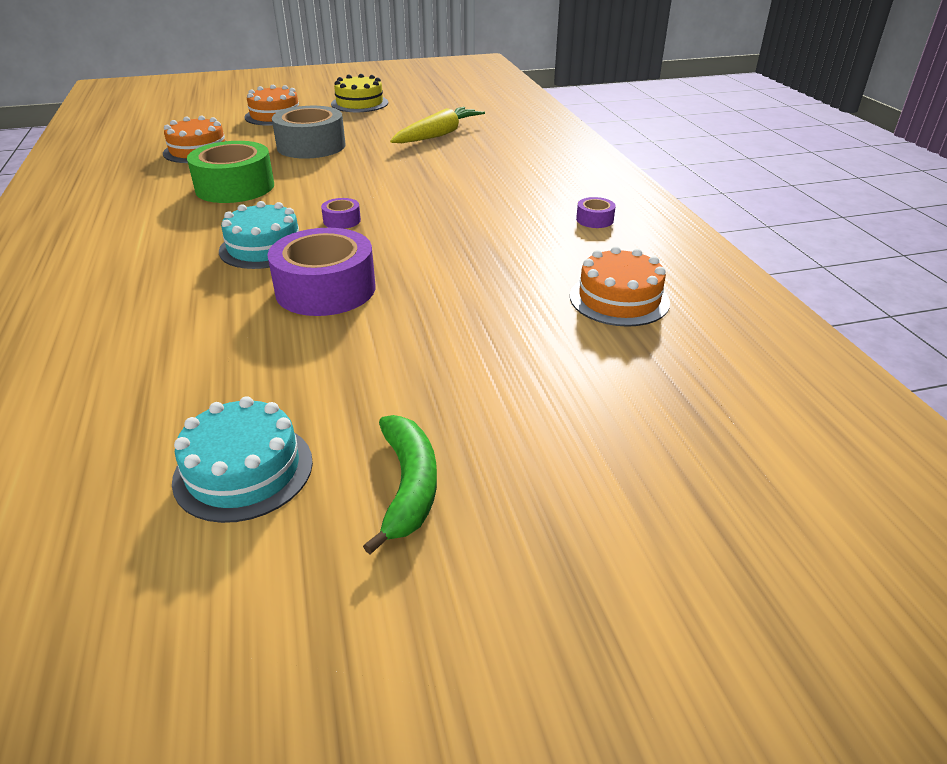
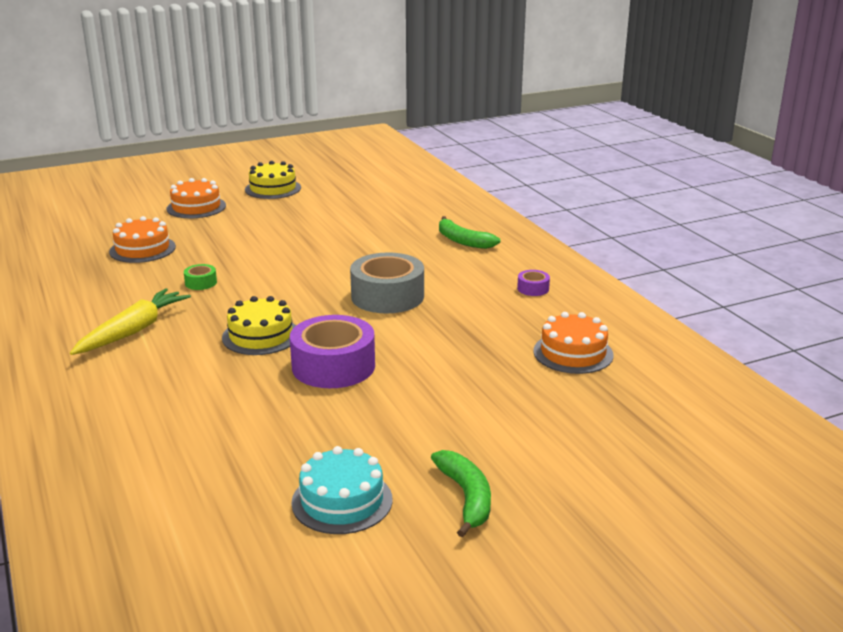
camera: 10 degrees left, 10 degrees down
green tape [187,141,274,203] -> green tape [184,264,217,290], size x0.44
turquoise cake [219,201,299,269] -> yellow cake [222,296,296,355]
grey tape [272,106,345,159] -> grey tape moved to [350,252,424,313]
purple tape [321,198,361,229] -> none
yellow carrot [390,107,485,143] -> yellow carrot moved to [70,288,191,355]
none -> green banana [439,216,500,249]

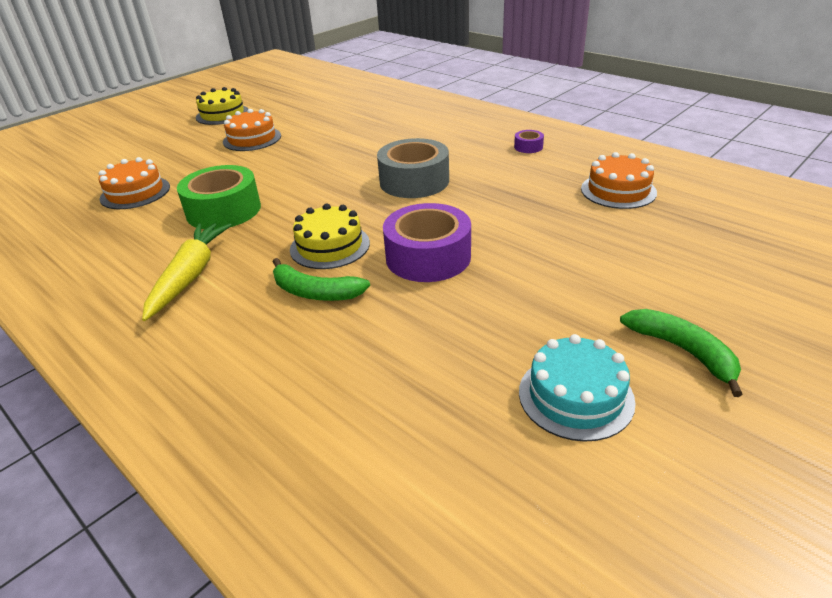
camera: 20 degrees left, 10 degrees up
orange cake [167,178,226,218] -> orange cake moved to [223,109,281,151]
green tape [184,264,217,290] -> green tape [177,165,261,230], size x2.26
green banana [439,216,500,249] -> green banana moved to [273,258,370,301]

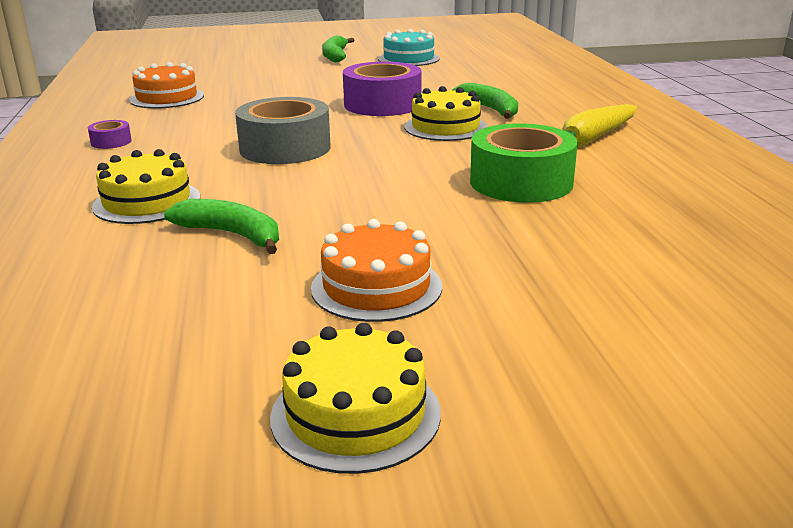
camera: 145 degrees left, 10 degrees down
orange cake [98,157,170,209] -> none
none -> yellow cake [92,149,200,224]
none -> green banana [164,199,279,254]

